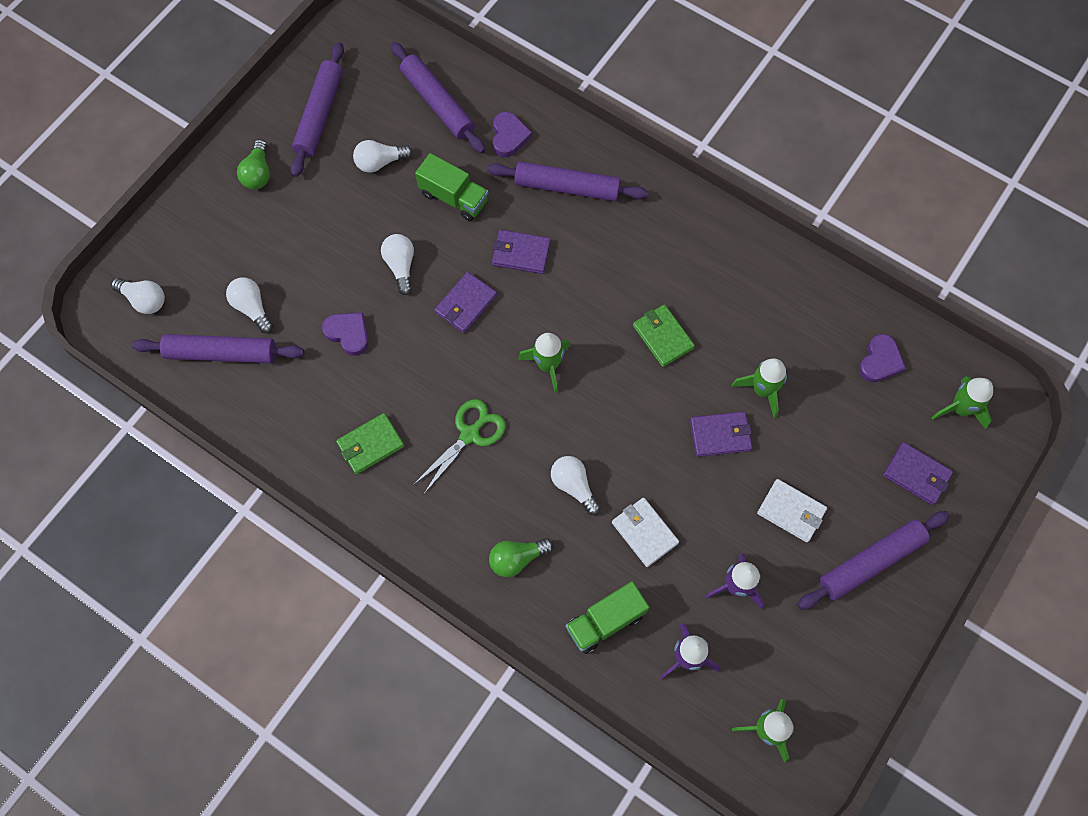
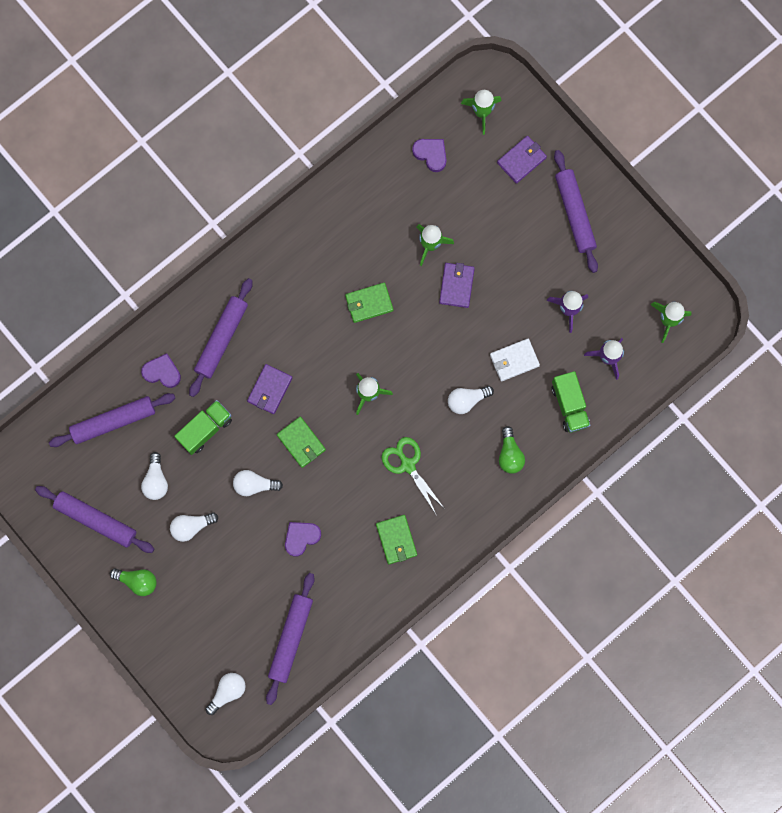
camera: 75 degrees left, 10 degrees up
white light bulb [226,277,273,333] -> white light bulb moved to [170,512,218,542]
purple wallet [434,272,497,333] -> green wallet [277,417,326,468]
white wallet [757,479,827,542] -> none

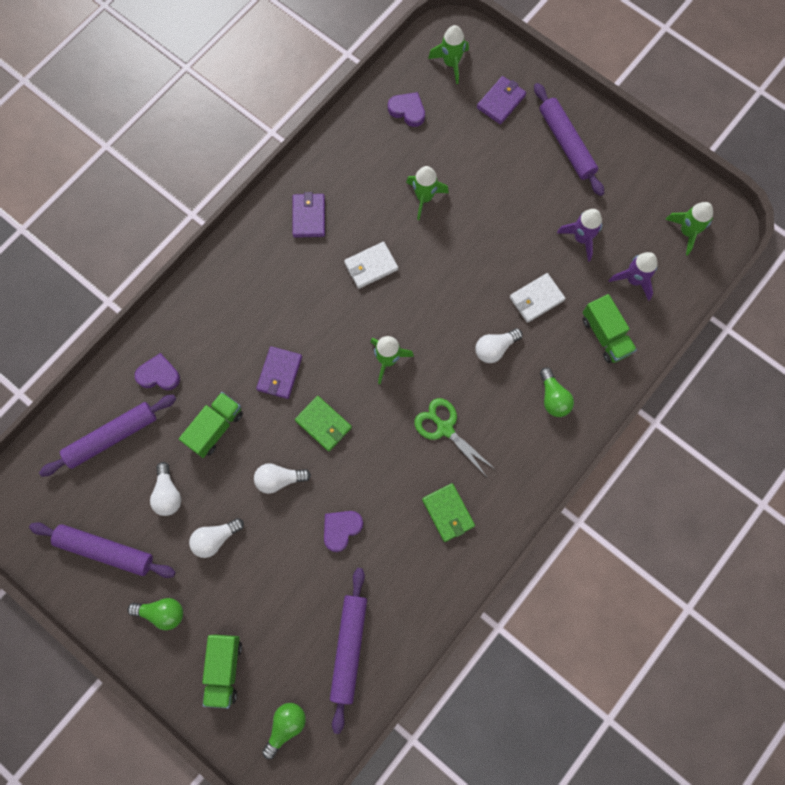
camera: 10 degrees left, 5 degrees down
purple rolling pin [189,278,253,397] -> none
white light bulb [205,673,246,715] -> green light bulb [262,703,306,759]
green wallet [345,283,393,323] -> white wallet [344,242,398,289]
purple wallet [439,263,475,308] -> purple wallet moved to [292,192,325,238]
none -> green truck [202,635,242,708]

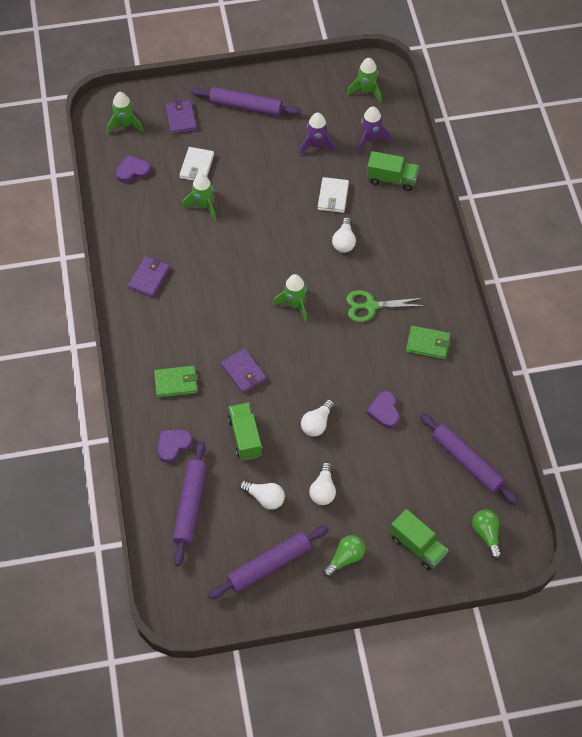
camera: 50 degrees left, 15 degrees down
purple wallet [292,192,325,238] -> purple wallet turned 75 degrees clockwise [128,256,170,297]
green wallet [295,396,352,451] -> green wallet moved to [154,365,198,398]
white wallet [344,242,398,289] -> white wallet moved to [179,147,214,181]
green light bulb [540,367,574,417] -> none

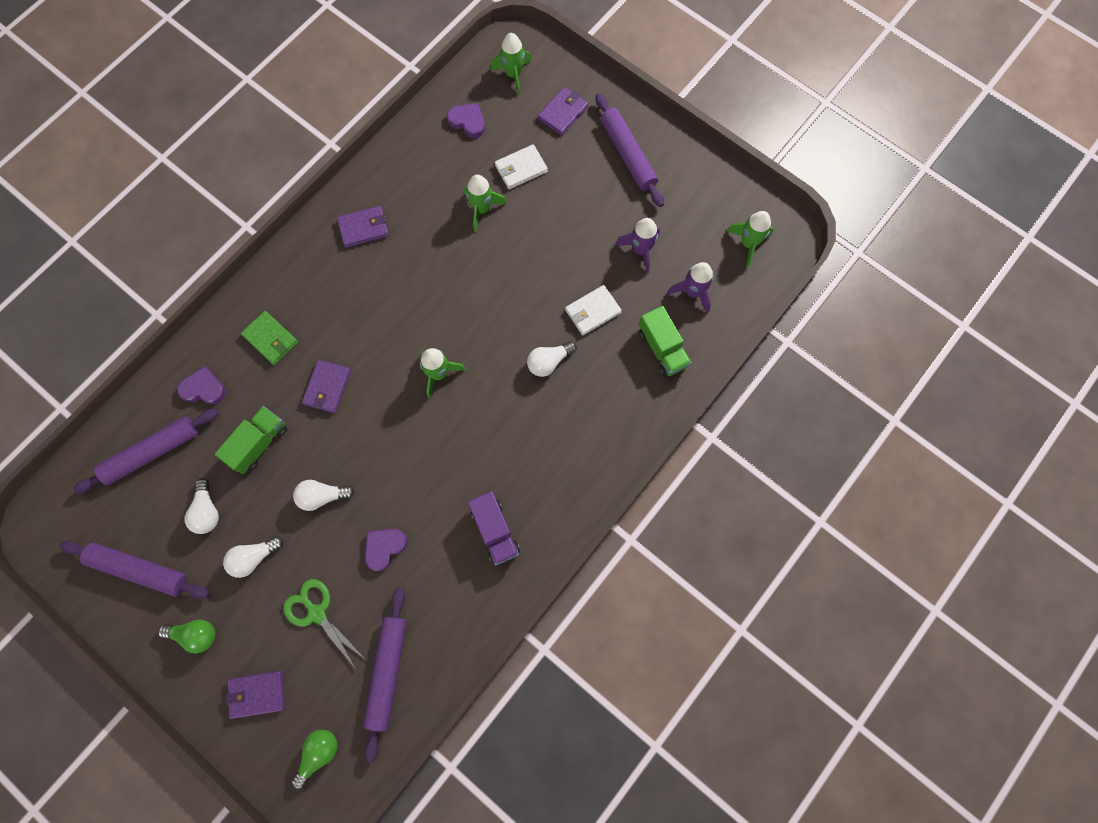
camera: 50 degrees right, 15 degrees up
green scissors [346,290,425,322] -> green scissors moved to [283,579,366,670]
green truck [390,509,449,570] -> purple wallet [226,671,285,719]
green wallet [406,326,450,359] -> purple truck [468,491,520,565]

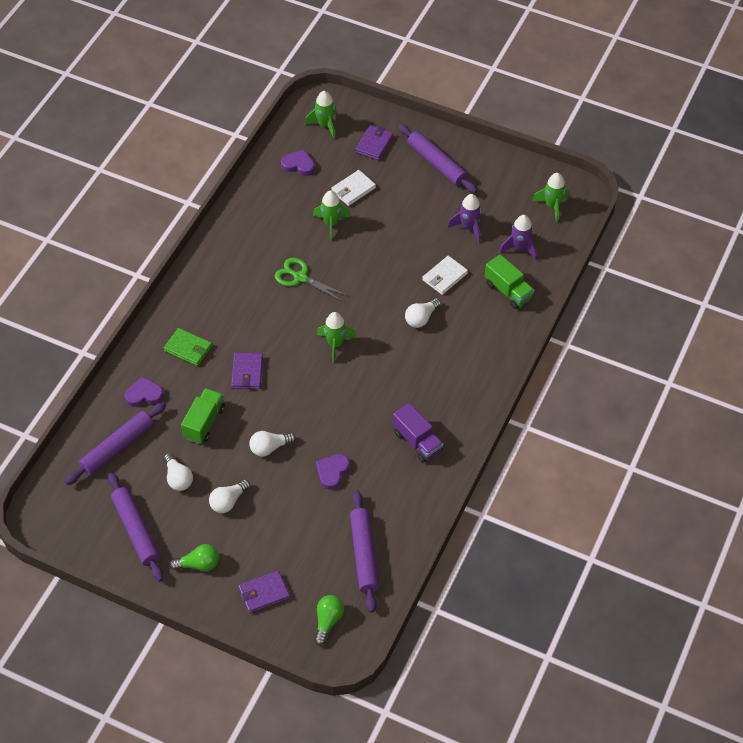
camera: 15 degrees left, 20 degrees down
purple rolling pin [60,541,210,599] -> purple rolling pin turned 60 degrees clockwise [108,473,164,582]
green scissors [283,579,366,670] -> green scissors moved to [275,258,348,302]
purple wallet [337,206,389,248] -> none

